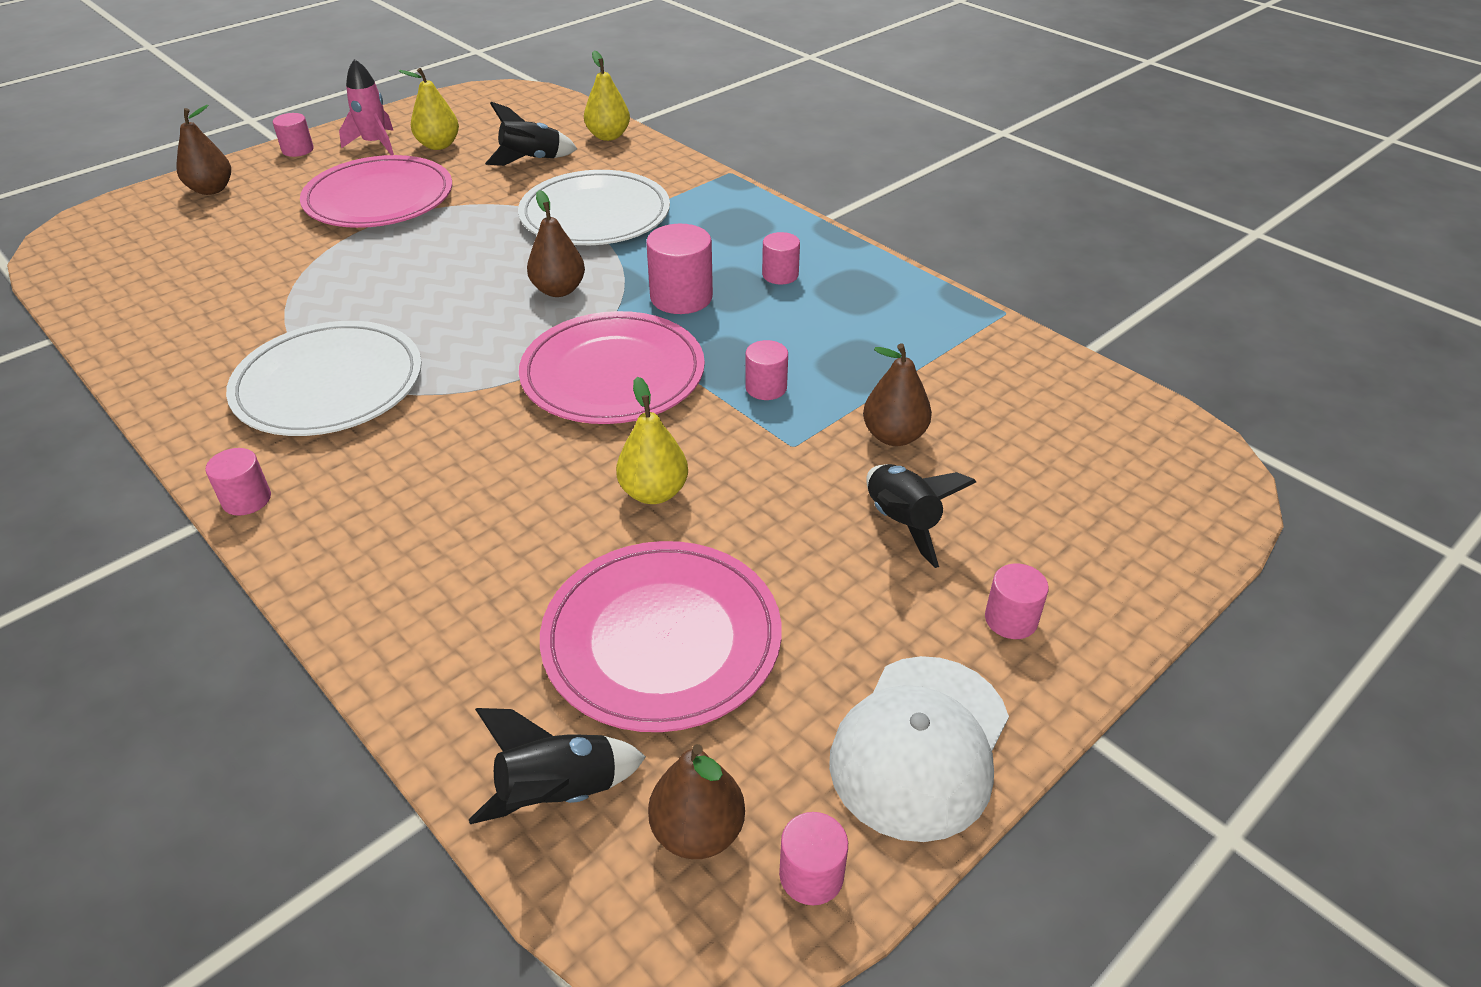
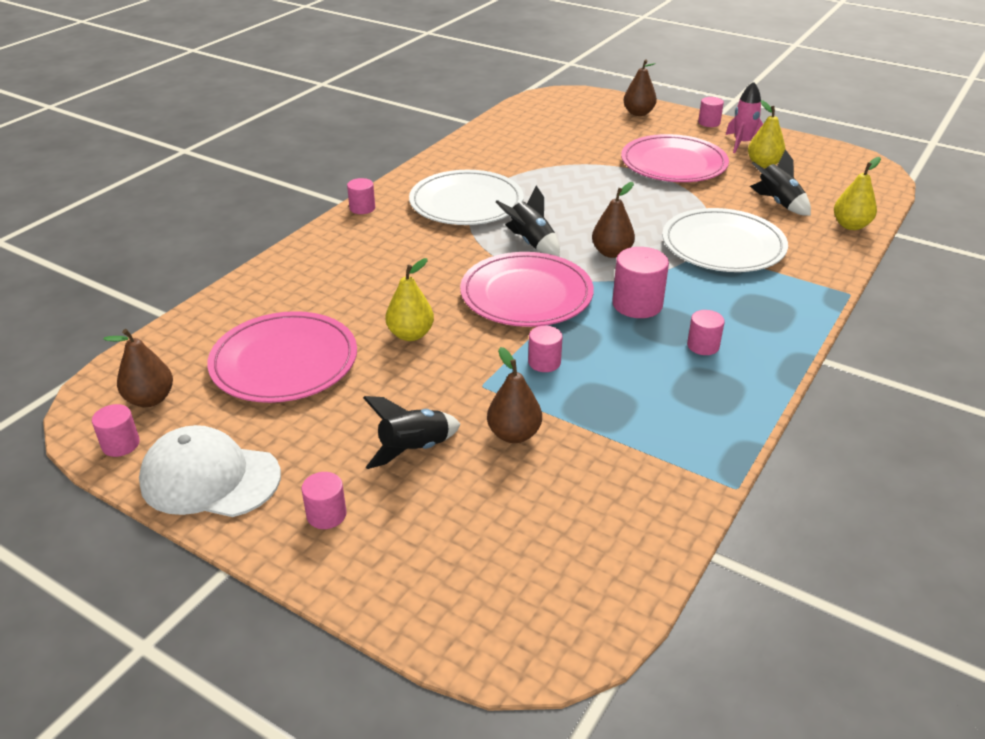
camera: 75 degrees right, 5 degrees down
black rocket [469,708,646,824] -> black rocket moved to [496,186,560,257]

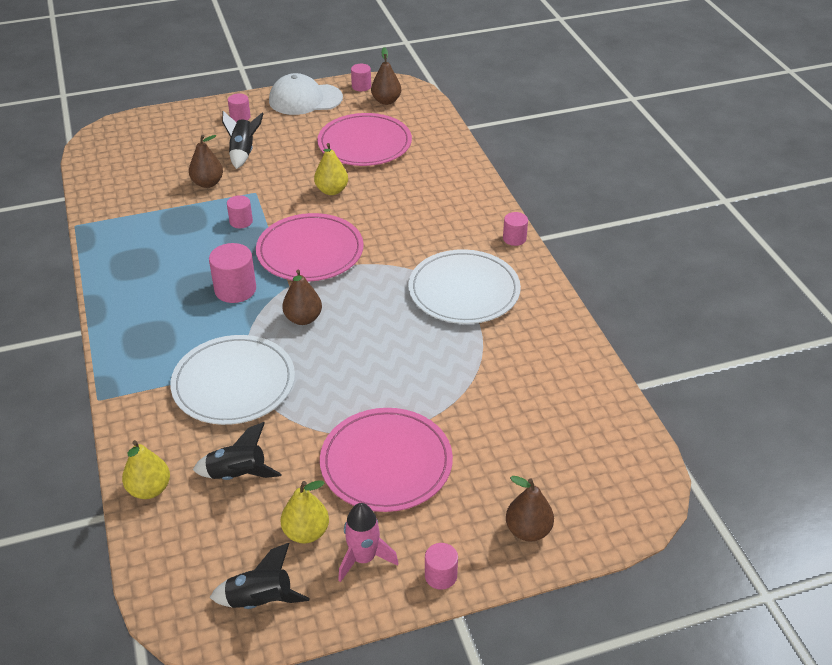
camera: 130 degrees right, 5 degrees up
white cap [139,425,281,517] -> white cap turned 150 degrees counterclockwise [269,73,343,115]
black rocket [496,186,560,257] -> black rocket moved to [209,543,310,609]
pink cylinder [687,310,725,355] -> none

